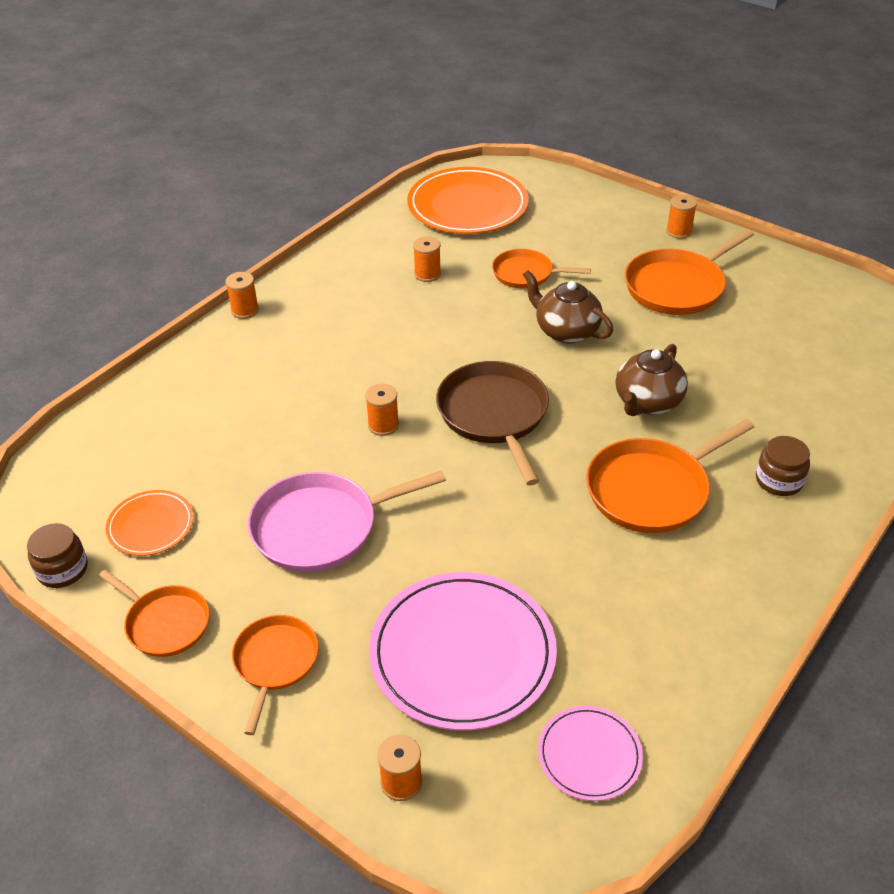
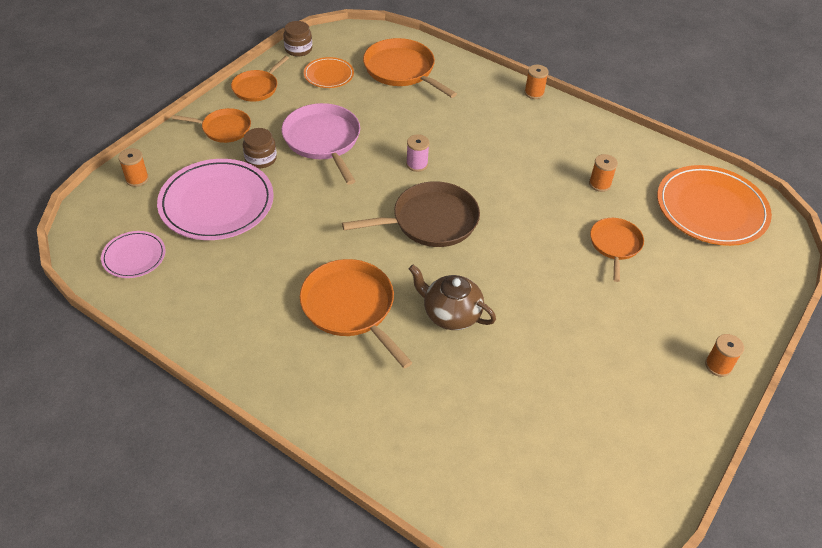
camera: 85 degrees right, 5 degrees up
orange spool [365,384,399,436] -> pink spool [406,134,429,172]
brown teapot [523,270,613,344] -> none
orange pan [625,229,754,315] -> orange pan moved to [363,38,457,98]
brown jar [756,436,810,496] -> brown jar moved to [243,128,277,168]

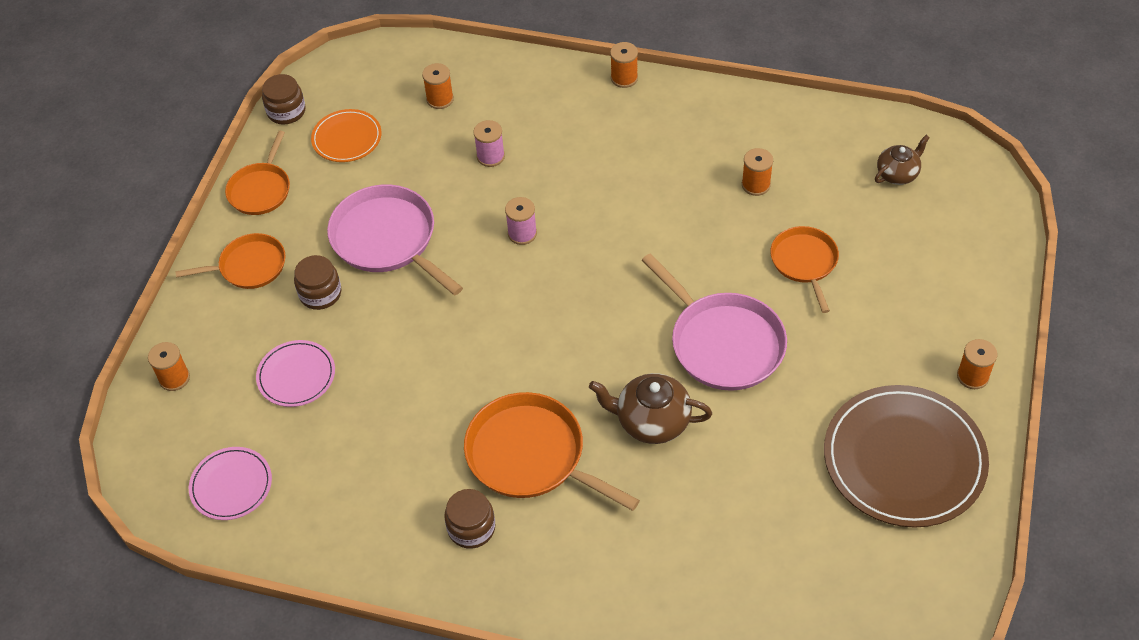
camera: 15 degrees left, 5 degrees up
pink plate [157,159,274,240] -> pink plate [256,340,335,407], size x0.52
brown pan [342,181,480,247] -> none
orange pan [363,38,457,98] -> orange spool [422,63,454,109]
orange plate [657,165,772,246] -> brown teapot [875,135,930,185]
none -> brown jar [444,489,495,549]
none -> pink spool [473,120,505,167]
none -> pink pan [642,254,787,391]
none -> brown plate [824,385,989,528]

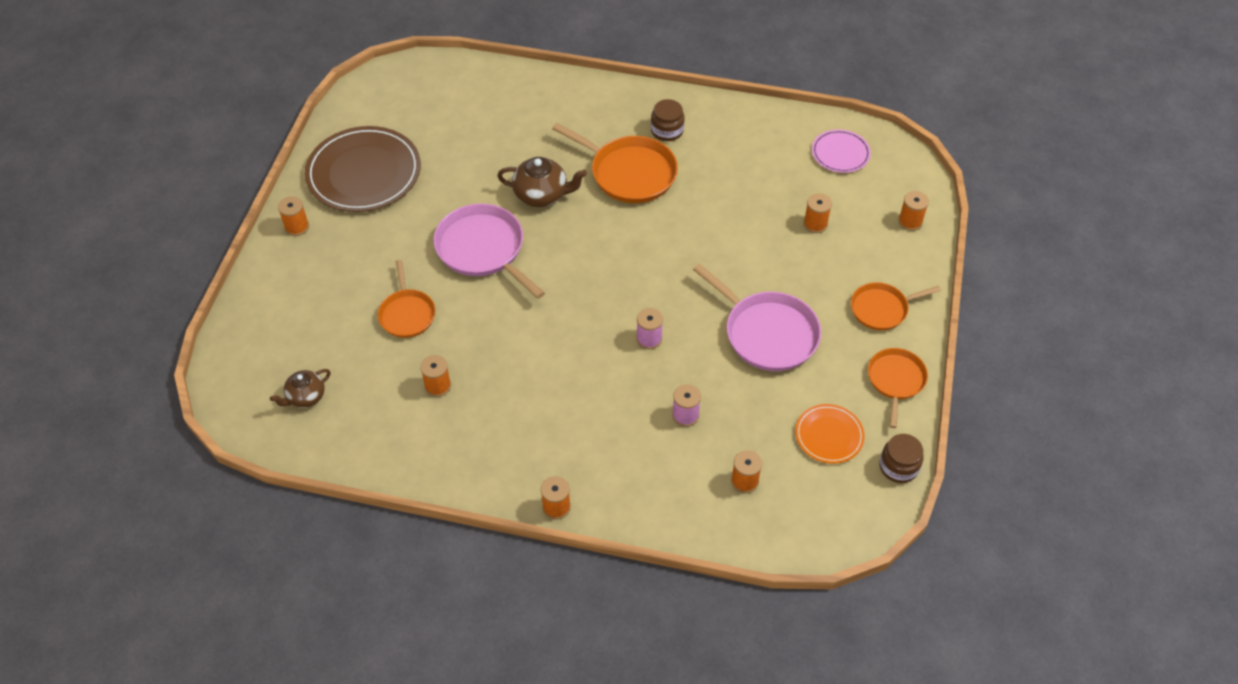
camera: 175 degrees right, 0 degrees up
pink plate [256,340,335,407] -> orange spool [804,193,832,233]
brown jar [294,255,341,310] -> none

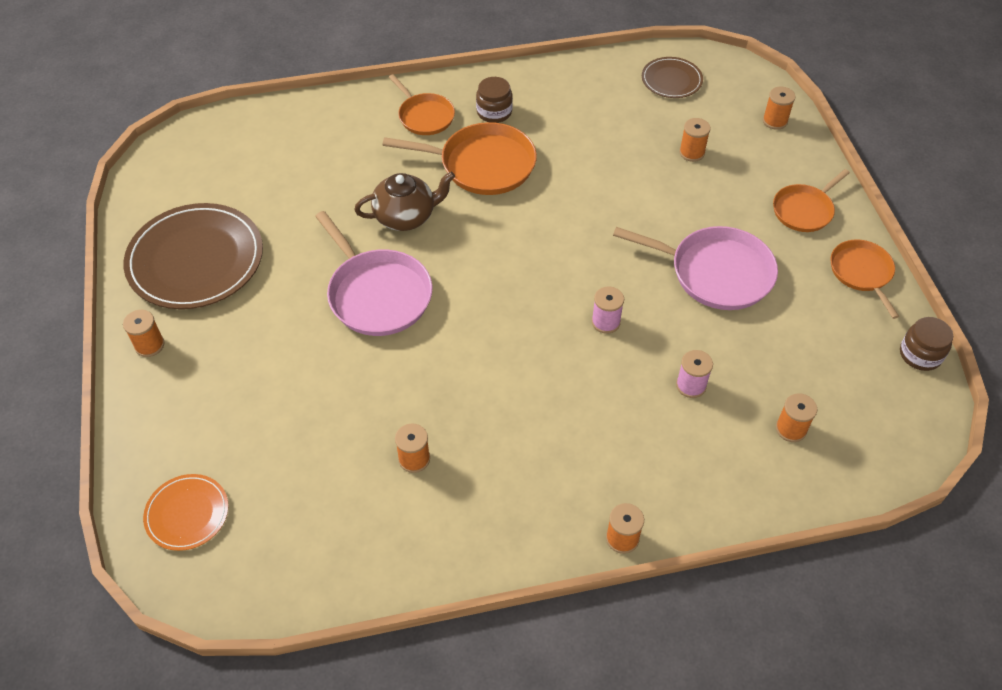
camera: 25 degrees left, 0 degrees up
brown teapot [270,369,331,408] -> none
orange pan [378,260,436,338] -> orange pan moved to [389,74,455,135]
pink pan [434,204,545,299] -> pink pan turned 150 degrees counterclockwise [315,211,432,336]
orange plate [795,404,865,464] -> orange plate moved to [143,474,229,551]
pink plate [812,129,871,173] -> brown plate [642,57,703,98]

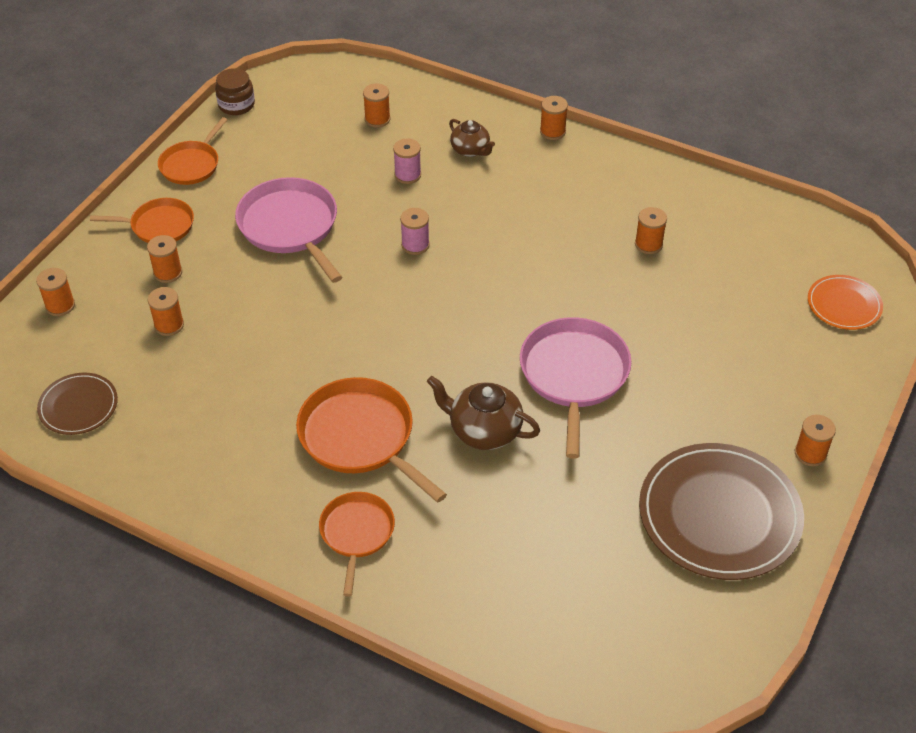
camera: 140 degrees left, 5 degrees down
brown jar [476,77,513,123] -> none
none -> orange spool [147,235,182,283]
none -> brown teapot [449,119,495,157]

